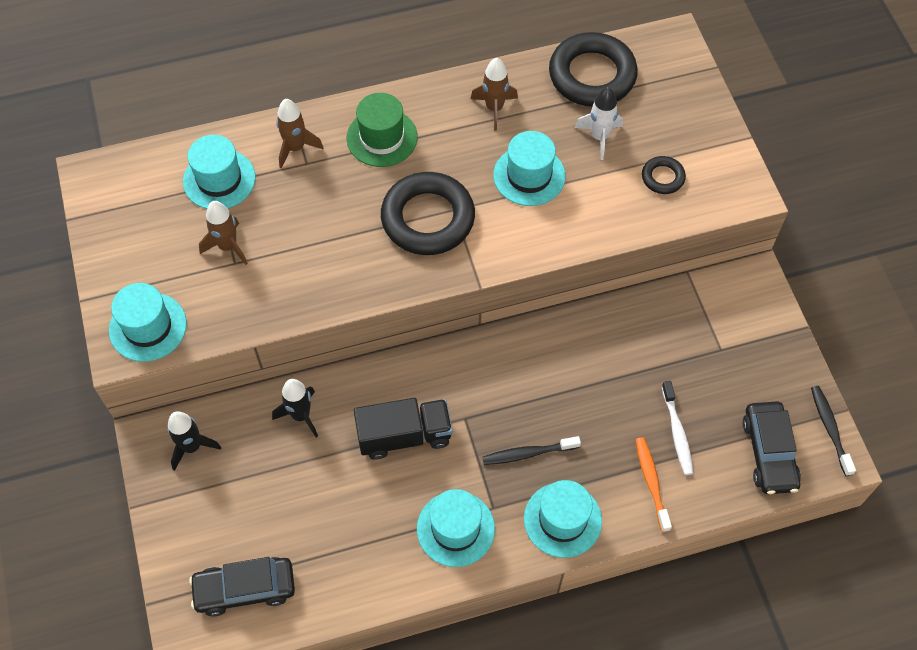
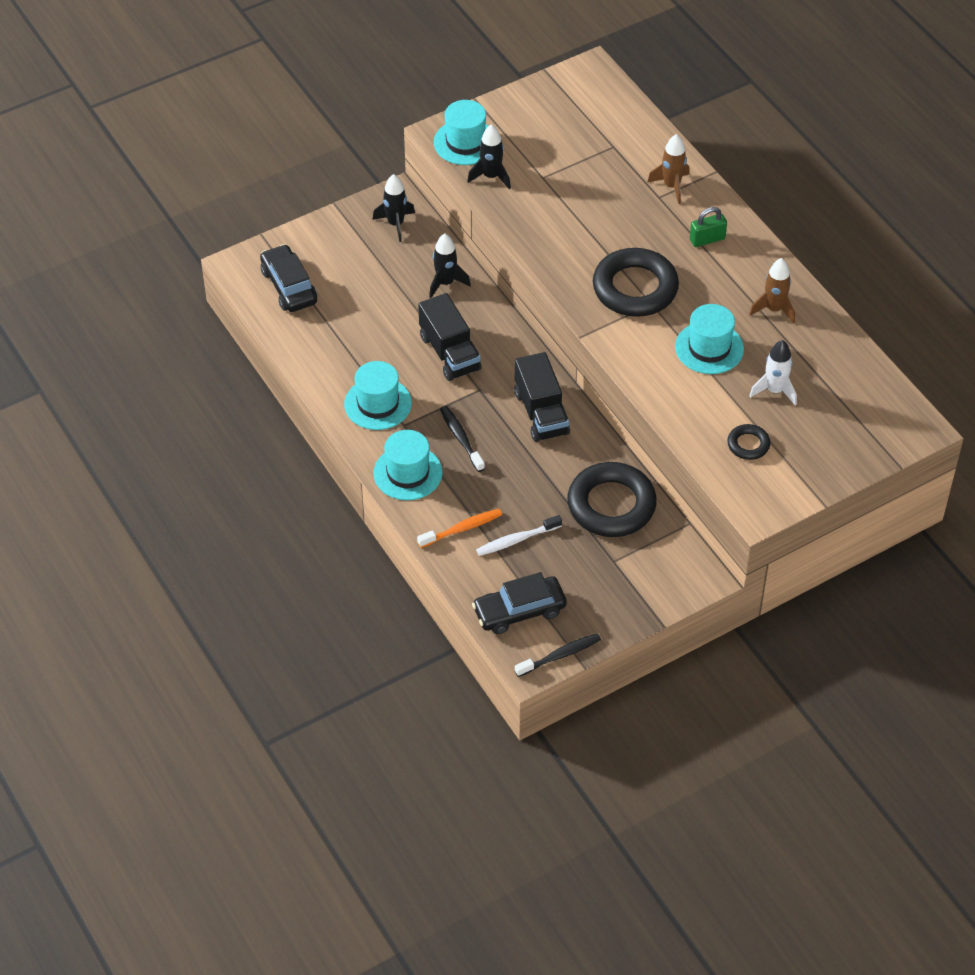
camera: 75 degrees right, 10 degrees down
turquoise hat [183,135,256,209] -> none
brown rocket [199,201,248,265] -> none
green hat [346,93,418,167] -> green padlock [690,207,727,247]
black ring [549,32,638,107] -> black ring moved to [567,462,657,537]
none -> black rocket [467,124,511,189]
none -> black truck [514,352,570,442]

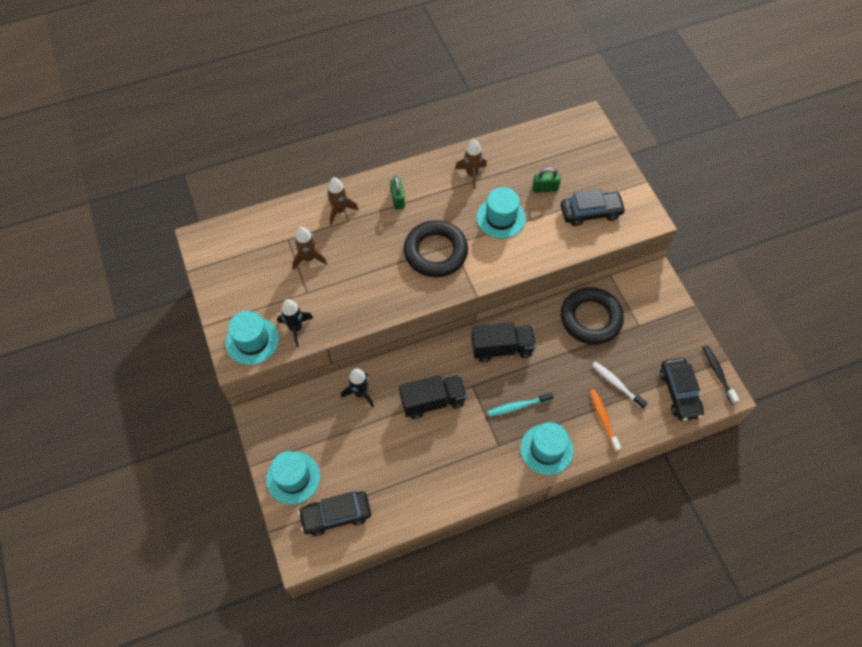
camera: 80 degrees left, 10 degrees up
turquoise hat [344,361,412,430] -> turquoise hat moved to [266,451,320,505]
black rocket [373,174,415,242] -> none
black toothbrush [440,406,485,472] -> turquoise toothbrush [488,392,554,417]
white toothbrush [476,515,562,556] -> white toothbrush turned 150 degrees clockwise [592,361,648,409]
black ring [727,424,770,460] -> black car [561,189,626,226]
white rocket [749,340,797,406] -> green padlock [533,167,561,193]
none -> brown rocket [292,227,327,270]

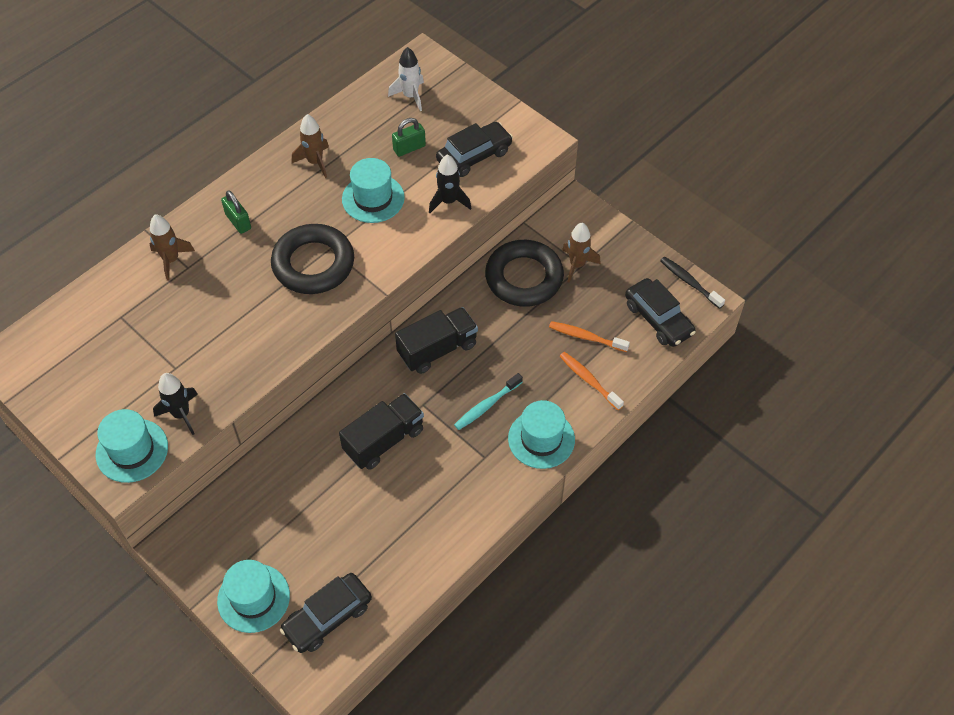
camera: 25 degrees left, 5 degrees down
brown rocket [292,227,327,270] -> brown rocket moved to [562,223,601,283]
black rocket [341,369,374,408] -> black rocket moved to [429,154,471,213]
white toothbrush [592,361,648,409] -> orange toothbrush [549,321,630,352]
none -> white rocket [388,47,424,111]

